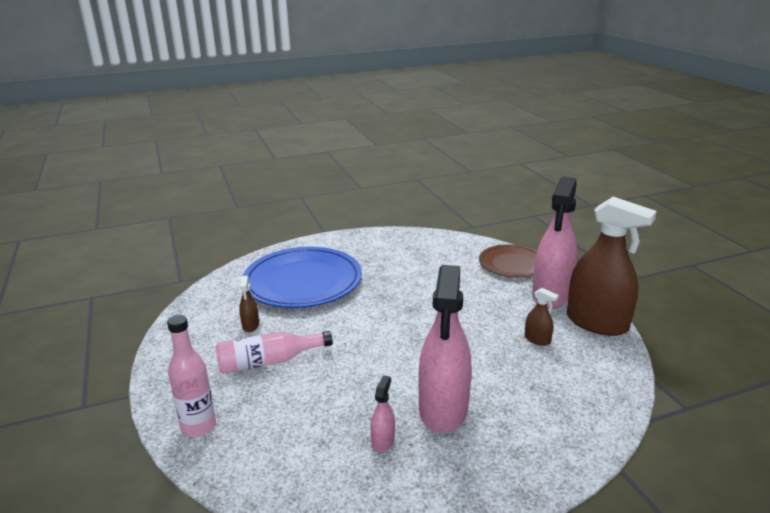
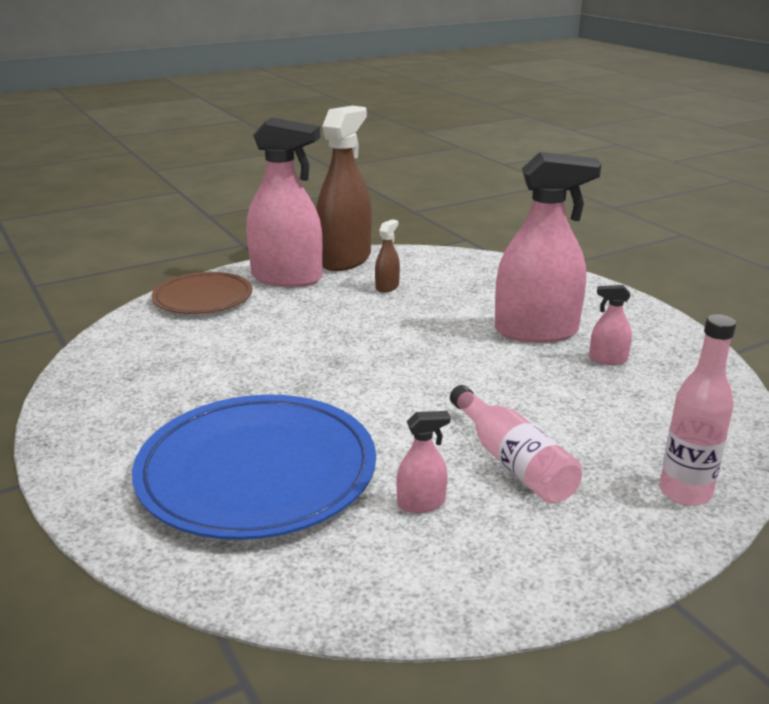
camera: 100 degrees left, 0 degrees up
brown spray bottle [239,276,259,332] -> pink spray bottle [397,411,451,513]

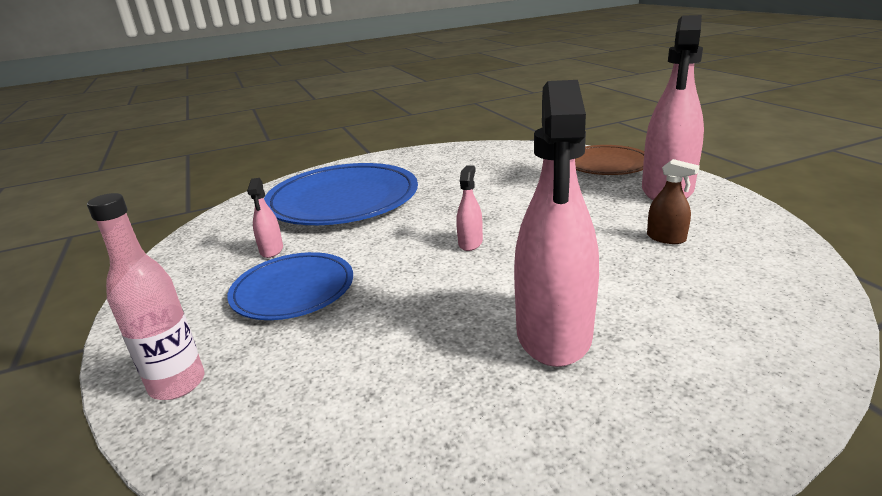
camera: 100 degrees right, 0 degrees up
brown spray bottle [316,106,372,271] -> none
pink bottle [450,385,583,504] -> blue plate [227,252,353,320]
pink spray bottle [589,285,632,365] -> pink spray bottle moved to [456,165,483,251]

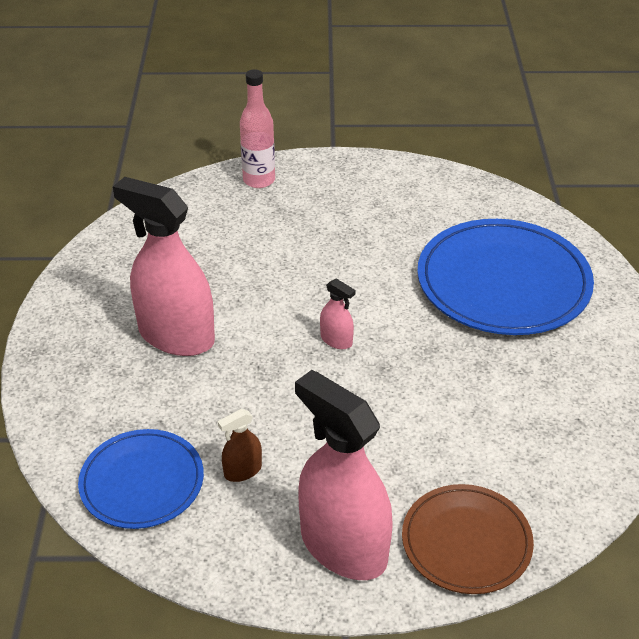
camera: 110 degrees right, 15 degrees up
blue plate [227,252,353,320] -> blue plate moved to [78,429,204,529]
pink spray bottle [247,178,283,258] -> none

